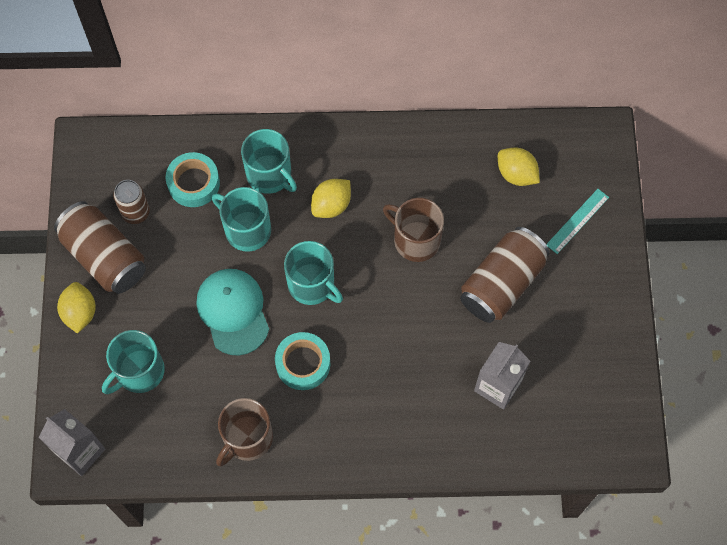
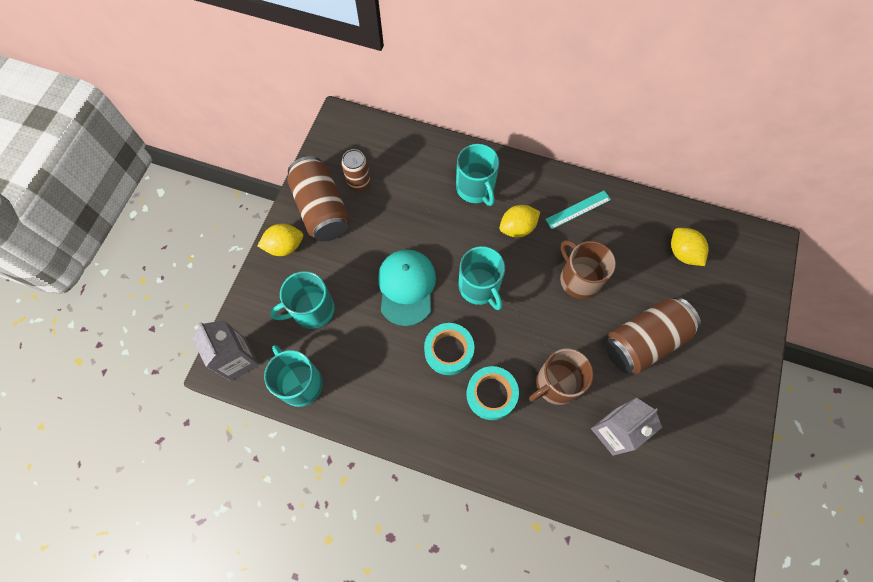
camera: 20 degrees right, 0 degrees up
yellow lemon [57,282,96,334] -> yellow lemon turned 60 degrees clockwise [257,224,303,256]
turquoise tape [166,152,220,207] -> turquoise tape moved to [466,366,519,420]
turquoise mug [212,187,271,252] -> turquoise mug moved to [264,345,323,407]
brown mug [216,398,273,466] -> brown mug moved to [529,349,594,405]
turquoise ruler [546,189,609,254] -> turquoise ruler moved to [545,190,611,229]

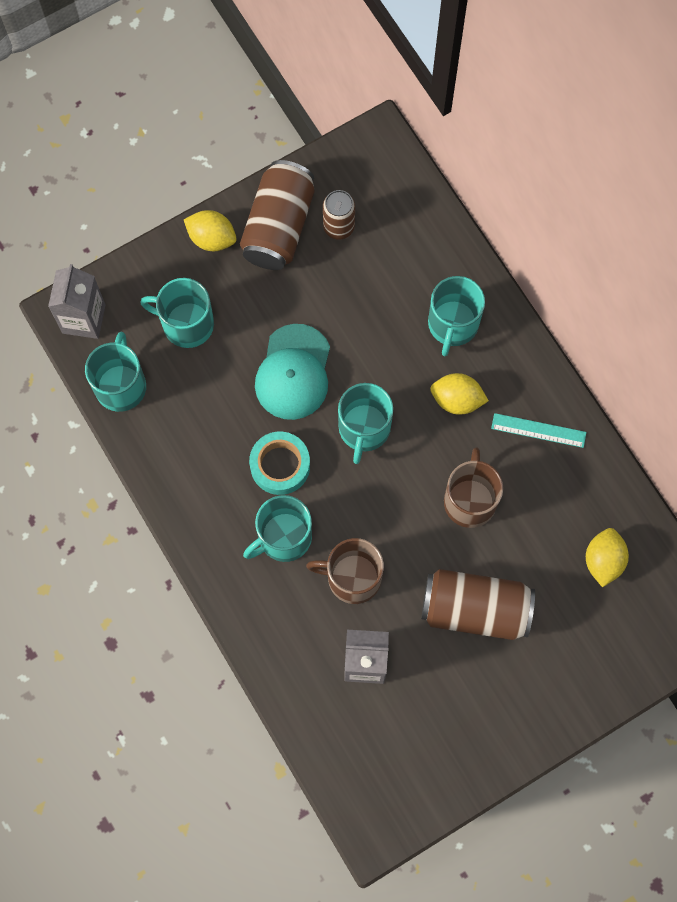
camera: 40 degrees right, 5 degrees up
turquoise cap [378,250,436,326] -> turquoise cap turned 150 degrees clockwise [255,324,330,420]
turquoise tape [466,366,519,420] -> turquoise mug [243,495,312,562]

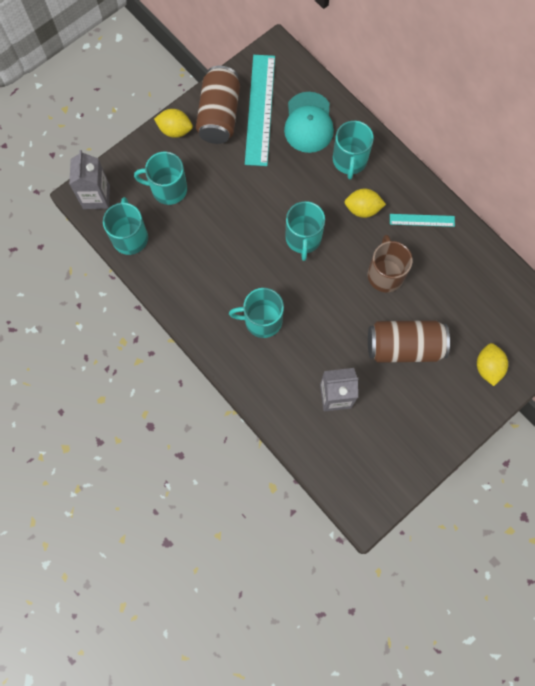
camera: 10 degrees left, 0 degrees up
turquoise mug [243,495,312,562] -> turquoise mug turned 45 degrees clockwise [229,288,284,338]
turquoise tape [249,432,310,495] -> none
turquoise cap [255,324,330,420] -> turquoise cap moved to [284,92,334,153]
brown mug [306,538,384,604] -> none
brown can [323,190,355,240] -> turquoise ruler [245,55,275,166]
yellow lemon [586,528,629,587] -> yellow lemon moved to [477,343,508,386]

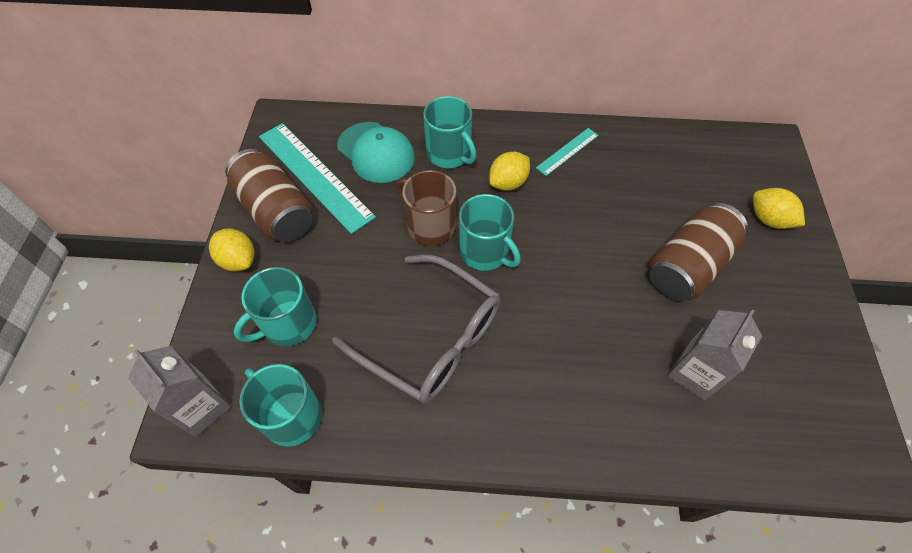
camera: 45 degrees left, 15 degrees down
yellow lemon [154,109,193,138] -> yellow lemon turned 75 degrees clockwise [209,229,255,271]
turquoise mug [229,288,284,338] -> none
brown mug [368,234,413,292] -> brown mug moved to [397,170,456,246]
none -> grey glasses [332,255,500,404]

